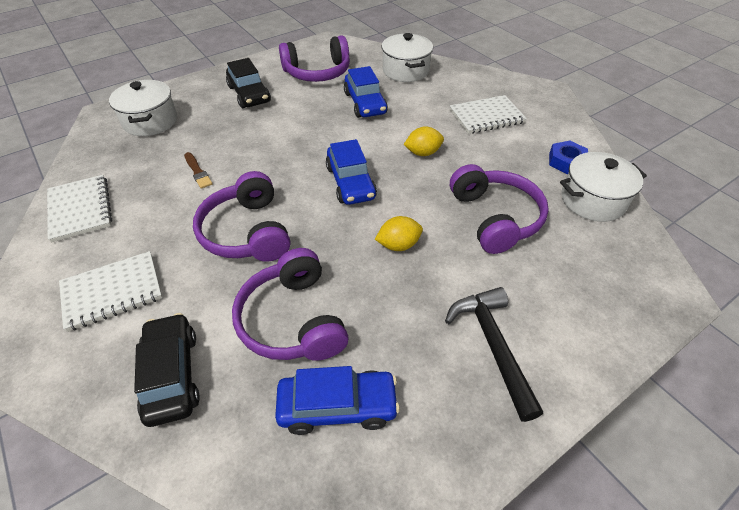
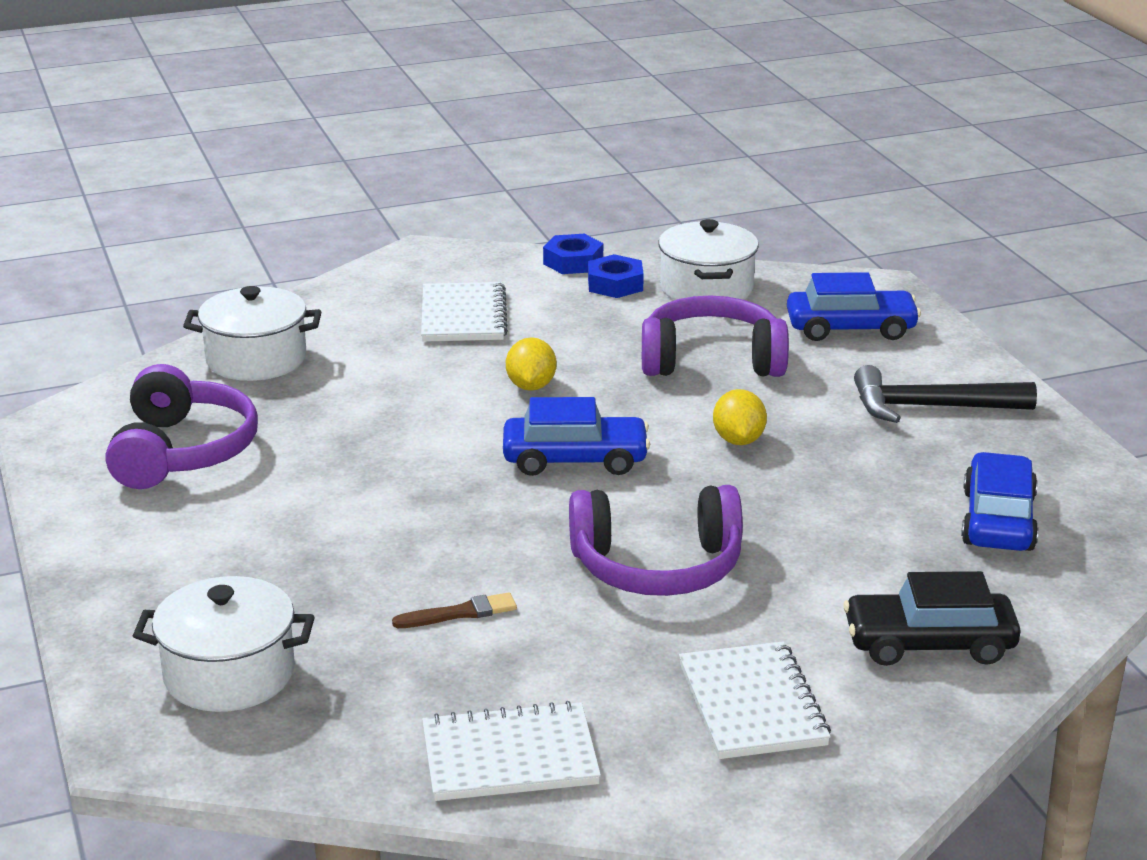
camera: 75 degrees left, 20 degrees down
black car [226,58,271,108] -> none
purple headphones [232,248,349,361] -> none
blue car [344,66,388,118] -> blue car moved to [787,272,921,341]
none -> blue nut [543,234,603,274]

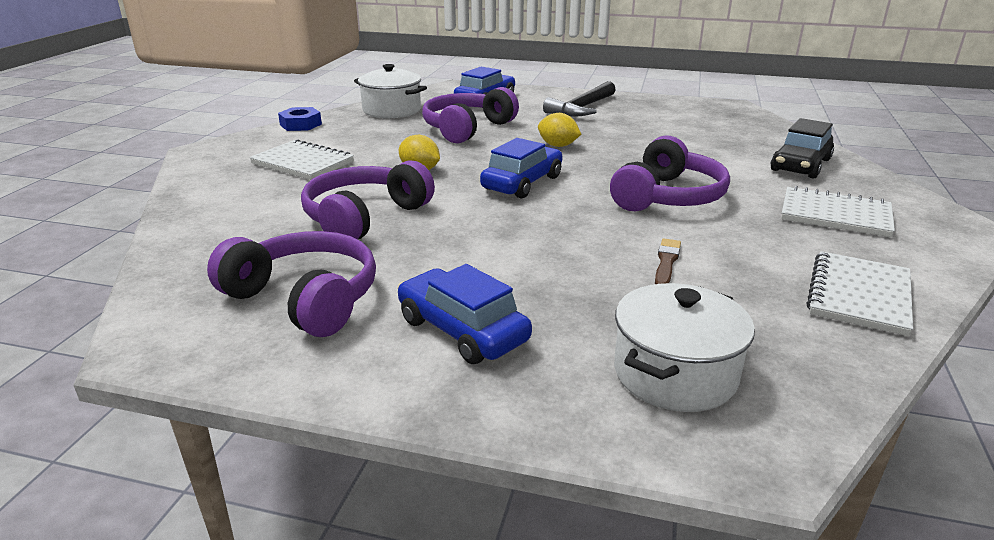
camera: 55 degrees left, 0 degrees up
white pot [183,286,321,381] -> none
blue nut [588,254,644,298] -> none
blue car [961,452,1039,551] -> blue car moved to [397,264,532,364]
none -> purple headphones [301,160,435,239]

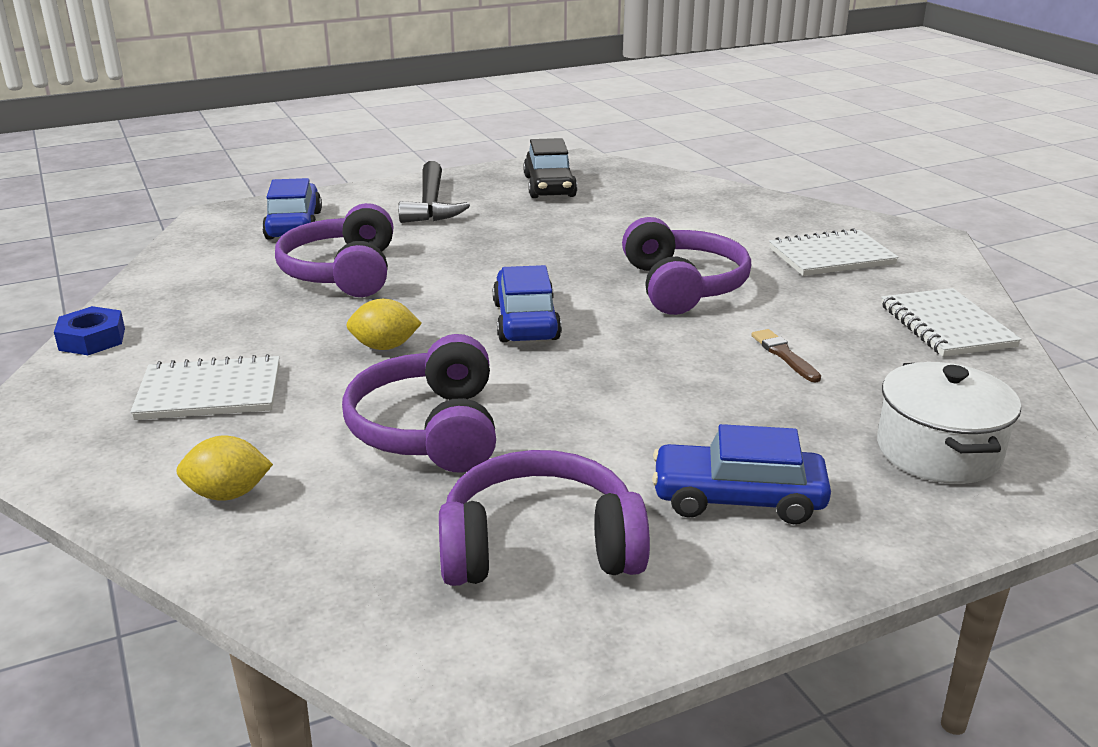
camera: 40 degrees left, 0 degrees up
white pot [354,64,427,118] -> none
yellow lemon [538,113,581,147] -> yellow lemon moved to [176,436,273,501]
black car [771,118,834,179] -> black car moved to [523,138,577,198]

